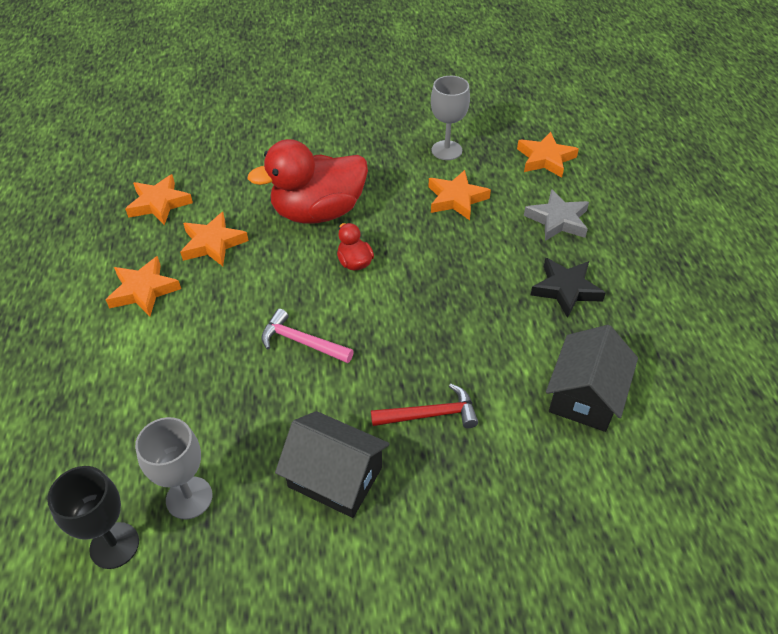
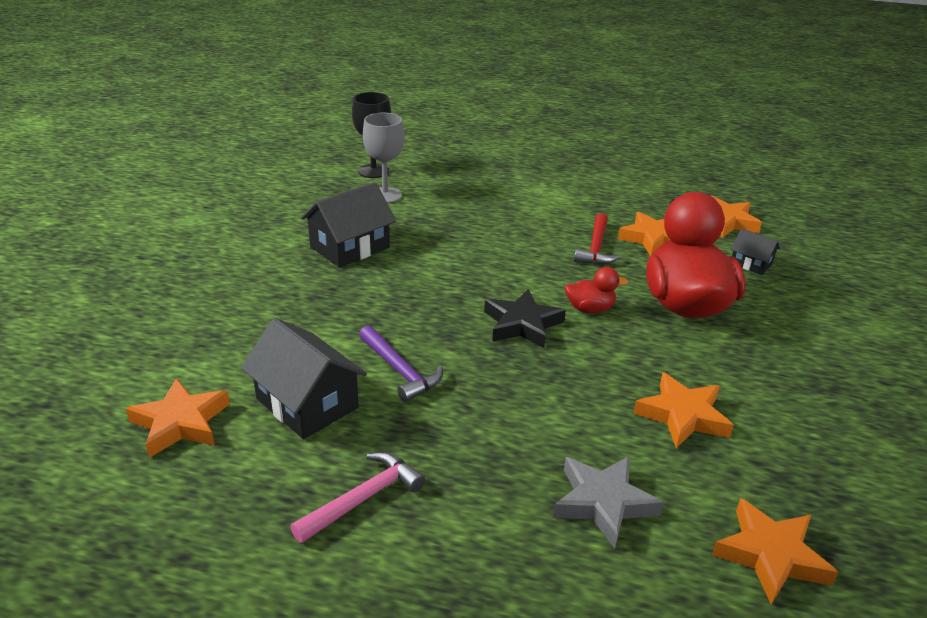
camera: 110 degrees right, 15 degrees down
orange star [106,256,181,316] -> orange star moved to [126,378,230,458]
pink hammer [261,309,354,363] -> pink hammer moved to [290,452,425,543]
red hammer [371,384,478,428] -> red hammer moved to [574,213,621,265]
grey goblet [431,76,470,160] -> none
black star [531,258,606,318] -> black star moved to [484,289,566,348]
none -> purple hammer [359,326,443,402]
none -> black house [730,228,780,275]

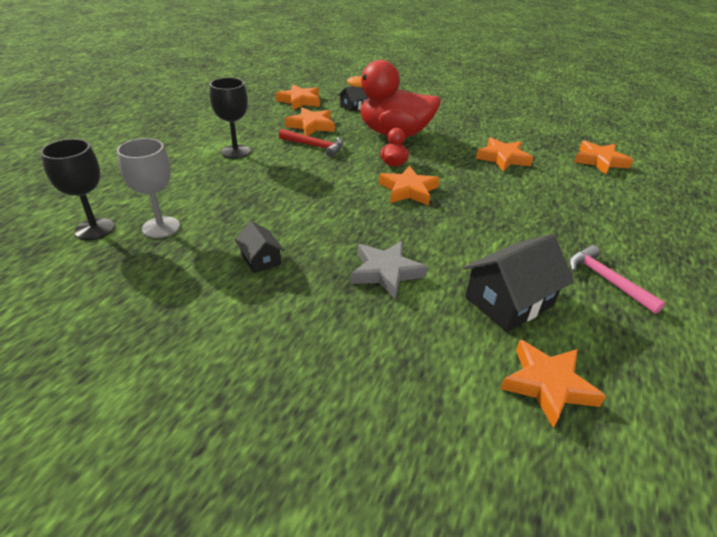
camera: 80 degrees left, 5 degrees up
black house [301,182,396,268] -> black house [235,221,284,273], size x0.54
purple hammer [359,326,443,402] -> none
black star [484,289,566,348] -> orange star [379,166,440,205]
grey star [553,456,664,549] -> grey star moved to [351,241,428,299]
none -> black goblet [210,78,250,159]

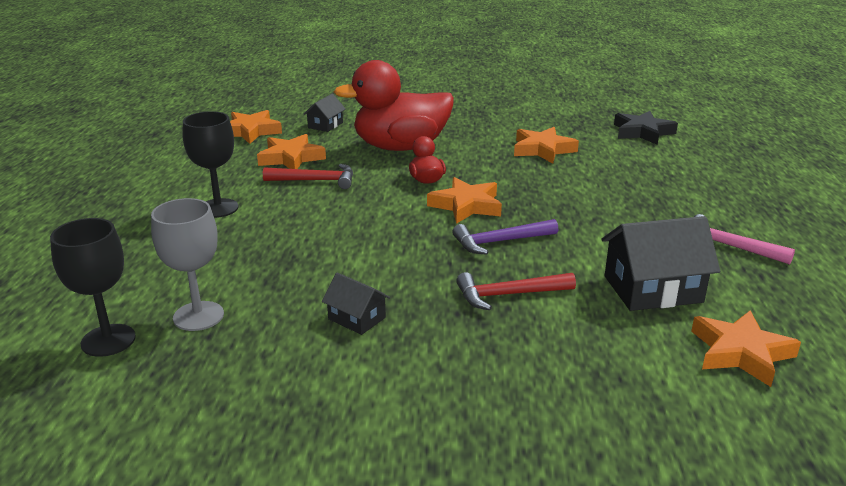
camera: 20 degrees left, 10 degrees down
grey star [351,241,428,299] -> red hammer [456,272,576,310]
black house [463,234,574,332] -> black house turned 45 degrees clockwise [601,216,720,311]
orange star [574,140,633,175] -> black star [614,111,678,145]
none -> purple hammer [452,219,558,255]

